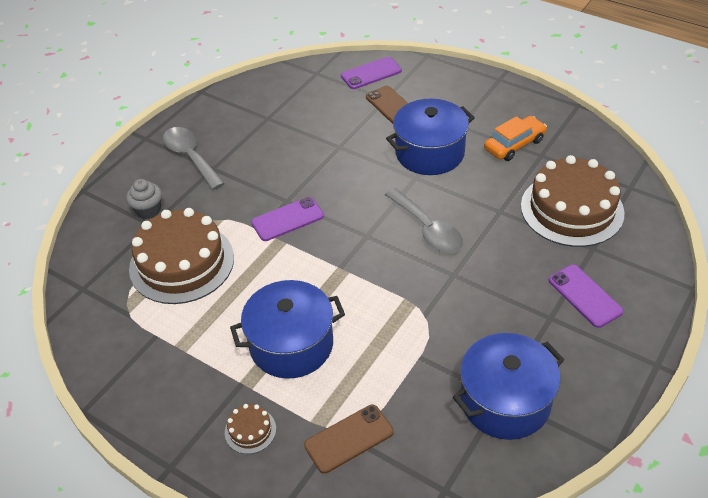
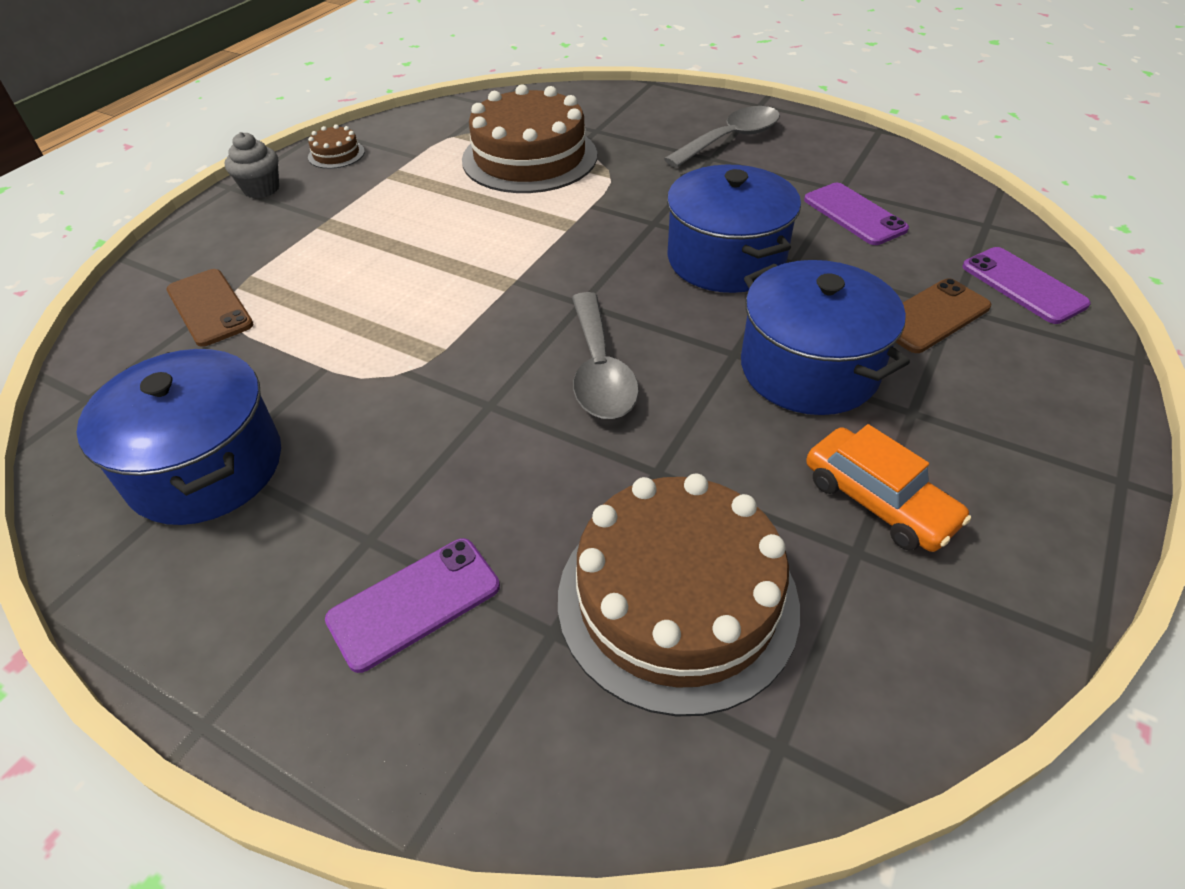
camera: 85 degrees right, 0 degrees up
grey cupcake [126,179,162,219] -> grey cupcake moved to [225,132,279,198]
brown cake [225,404,276,454] -> brown cake moved to [308,124,365,169]
blue pot [230,280,345,379] -> blue pot moved to [667,165,801,293]
purple phone [251,197,324,241] -> purple phone moved to [804,183,909,245]
grey spoon [385,188,463,253] -> grey spoon turned 60 degrees counterclockwise [572,292,639,419]

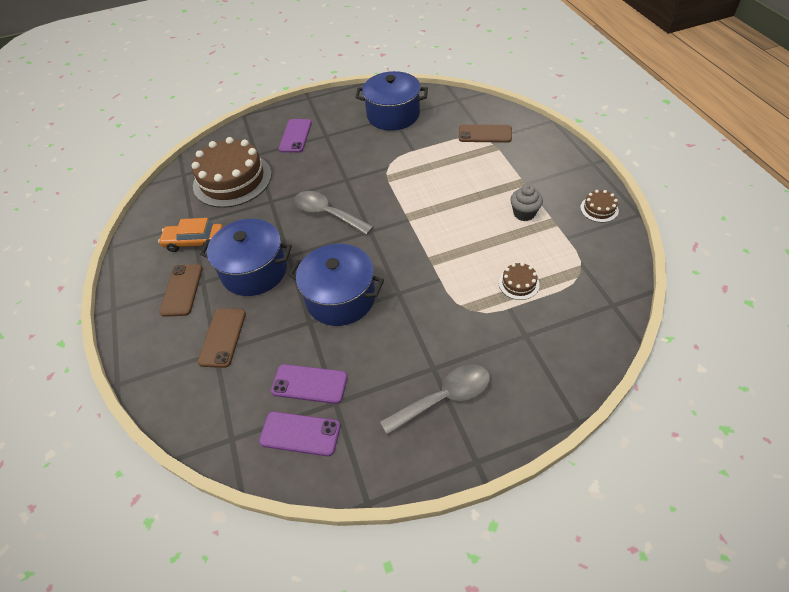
camera: 135 degrees right, 5 degrees up
grey cupcake [225,132,279,198] -> grey cupcake moved to [510,184,543,221]
brown cake [462,84,597,193] -> brown cake [499,263,540,300], size x0.42
grey spoon [664,106,780,168] -> grey spoon turned 120 degrees counterclockwise [380,364,490,435]
purple phone [962,247,1091,324] -> purple phone moved to [259,411,341,456]
none -> brown phone [159,264,203,317]

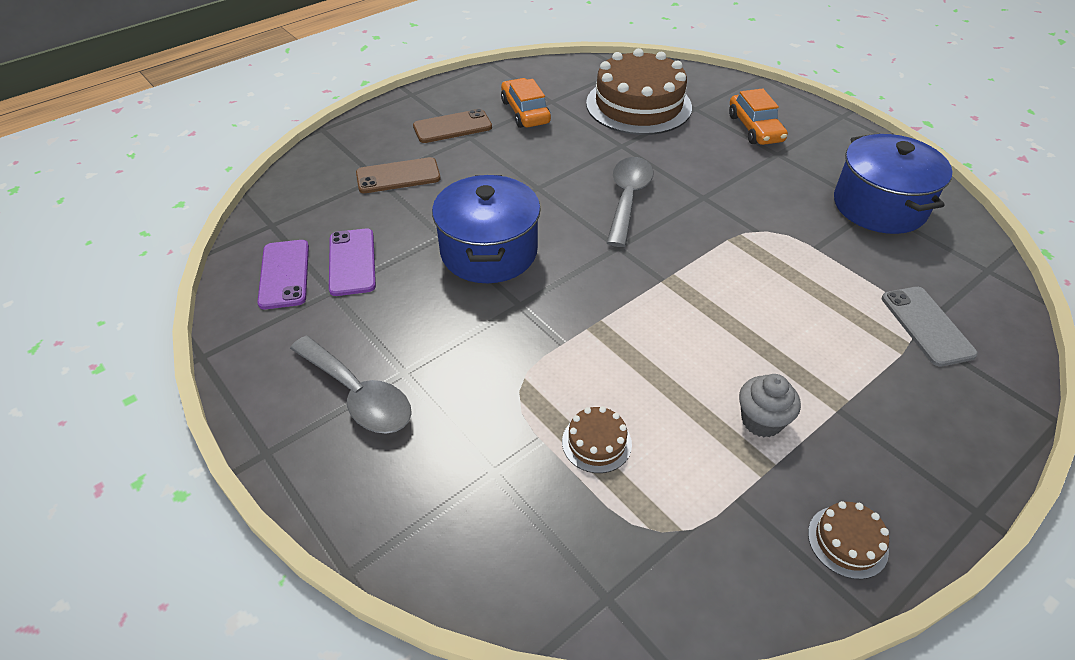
camera: 65 degrees right, 5 degrees down
blue pot [200,219,292,296] -> none
purple phone [279,119,312,153] -> orange car [729,88,788,145]
brown phone [459,124,512,143] -> grey phone [882,287,978,367]

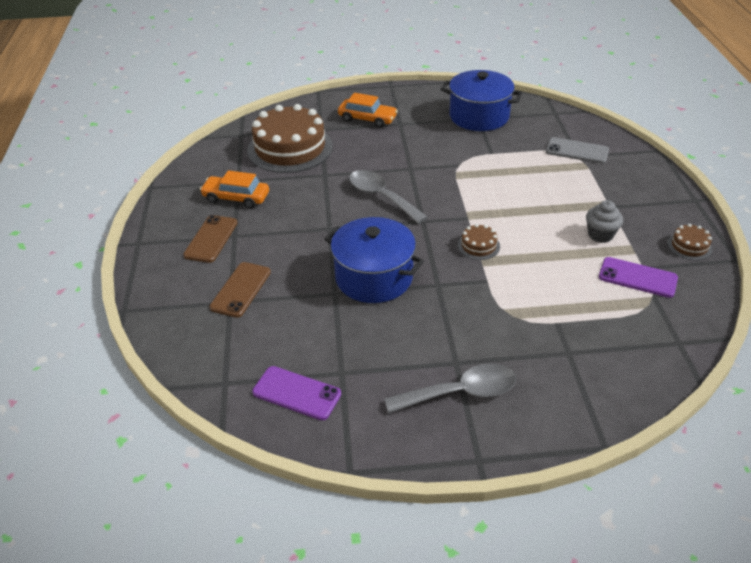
camera: 55 degrees left, 5 degrees down
purple phone [329,228,376,296] -> purple phone moved to [599,257,678,298]
brown cake [562,406,632,473] -> brown cake moved to [458,224,500,260]

